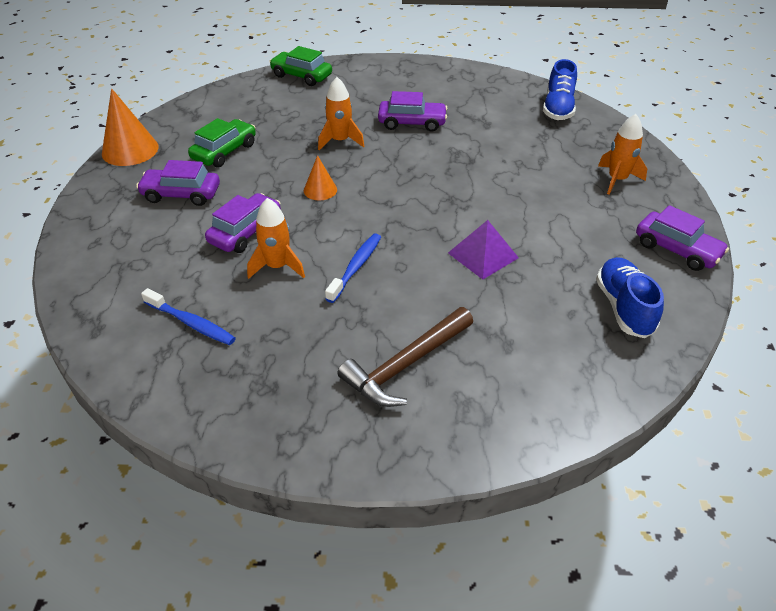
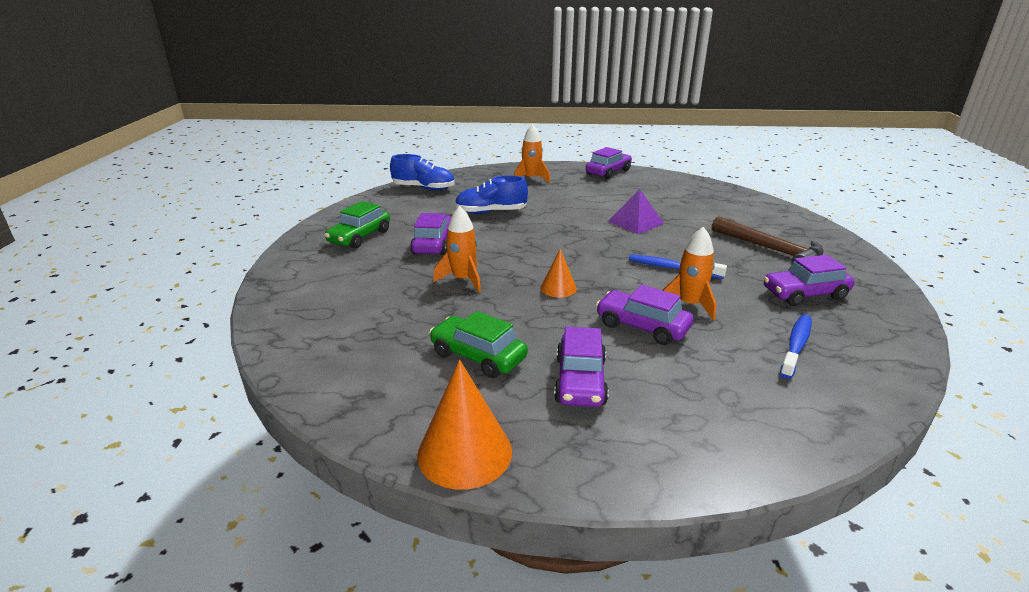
camera: 90 degrees left, 15 degrees down
green car [269,46,332,86] -> green car moved to [325,201,390,248]
blue shoe [596,257,664,338] -> blue shoe moved to [455,175,528,214]
none -> purple car [763,255,854,306]

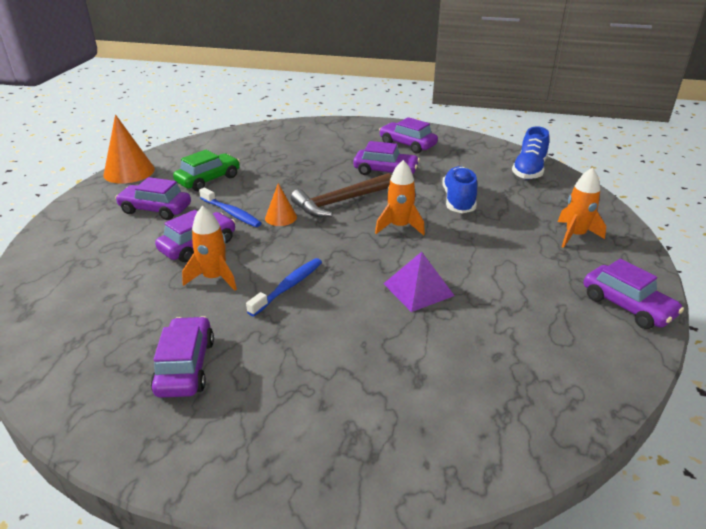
camera: 100 degrees right, 5 degrees up
green car [325,201,390,248] -> purple car [379,117,438,153]
orange rocket [433,206,481,292] -> orange rocket moved to [375,160,425,236]
brown hammer [712,216,824,263] -> brown hammer moved to [291,173,392,217]
blue toothbrush [780,314,811,379] -> blue toothbrush moved to [199,187,262,227]

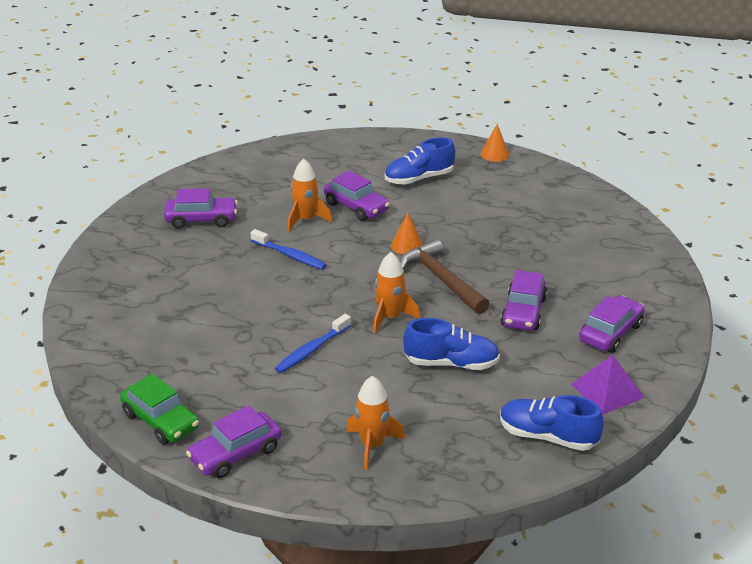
camera: 90 degrees right, 0 degrees up
orange cone [103,115,155,184] -> orange cone [481,124,509,162], size x0.57
purple car [115,177,191,220] -> blue shoe [385,137,455,185]
green car [173,150,240,191] -> green car moved to [120,374,199,445]
blue toothbrush [199,187,262,227] -> blue toothbrush moved to [275,314,351,373]
purple pyramid [383,252,455,312] -> purple pyramid moved to [571,355,644,414]

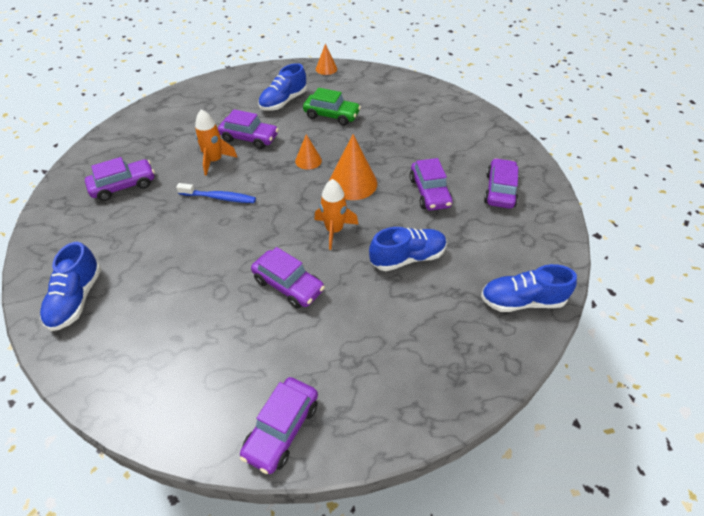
camera: 25 degrees left, 15 degrees up
green car [120,374,199,445] -> green car moved to [303,88,361,126]
blue toothbrush [275,314,351,373] -> purple car [251,247,325,309]
orange rocket [346,376,405,470] -> none
brown hammer [400,239,490,314] -> orange cone [329,134,377,200]
purple pyramid [571,355,644,414] -> none
none -> blue shoe [40,242,101,331]

